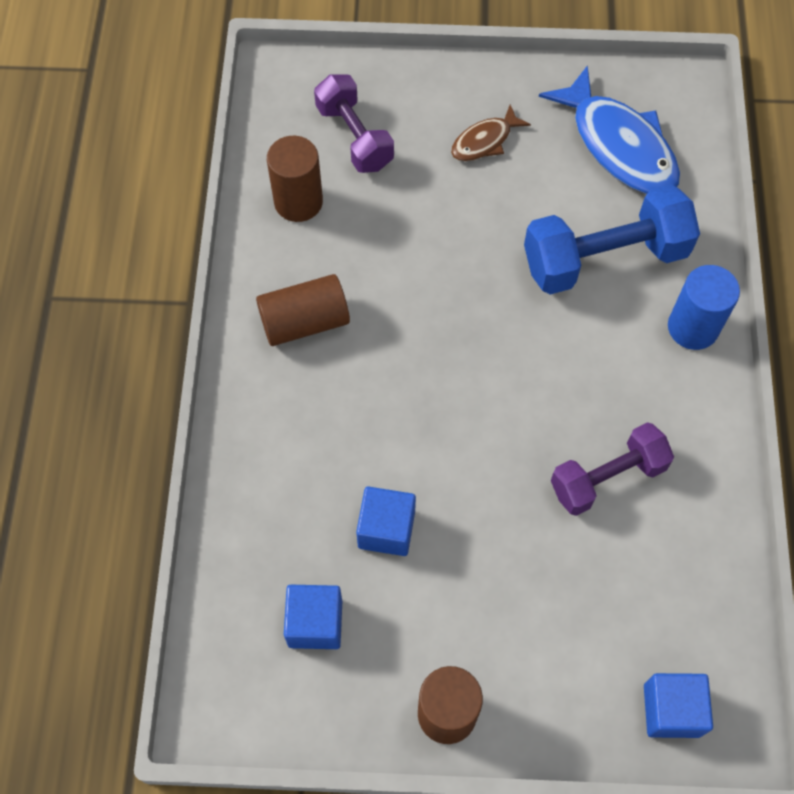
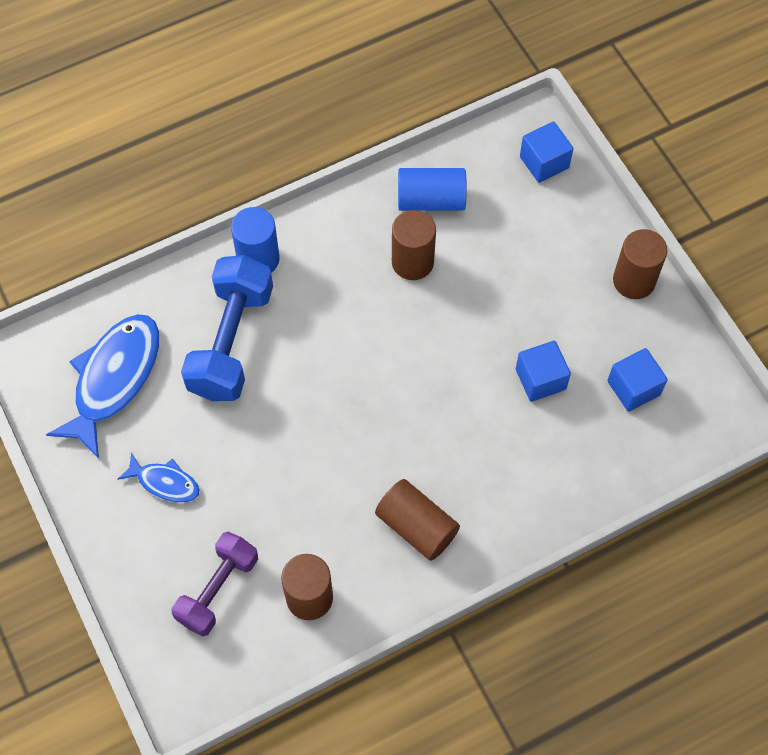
camera: 120 degrees left, 0 degrees up
brown fish [451,105,531,161] -> blue fish [118,453,200,503]
blue dumbbell [524,185,700,294] -> blue dumbbell turned 60 degrees clockwise [181,255,273,401]
purple dumbbell [551,422,674,516] -> brown cylinder [392,210,436,280]
none -> blue cylinder [398,168,466,211]

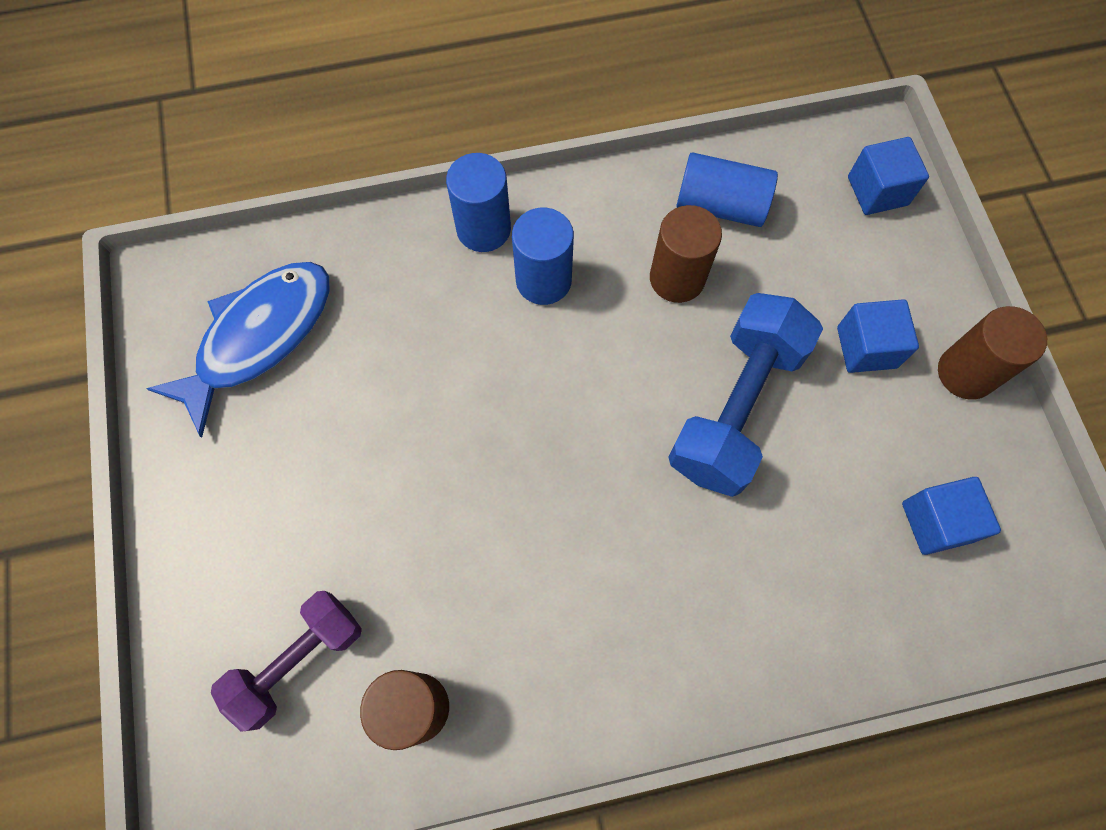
camera: 15 degrees right, 5 degrees up
blue fish [118,453,200,503] -> none
blue dumbbell [181,255,273,401] -> blue dumbbell moved to [668,293,823,497]
brown cylinder [375,479,460,561] -> none
blue cube [516,341,571,402] -> blue cube moved to [837,299,919,373]
none -> blue cylinder [512,208,574,305]

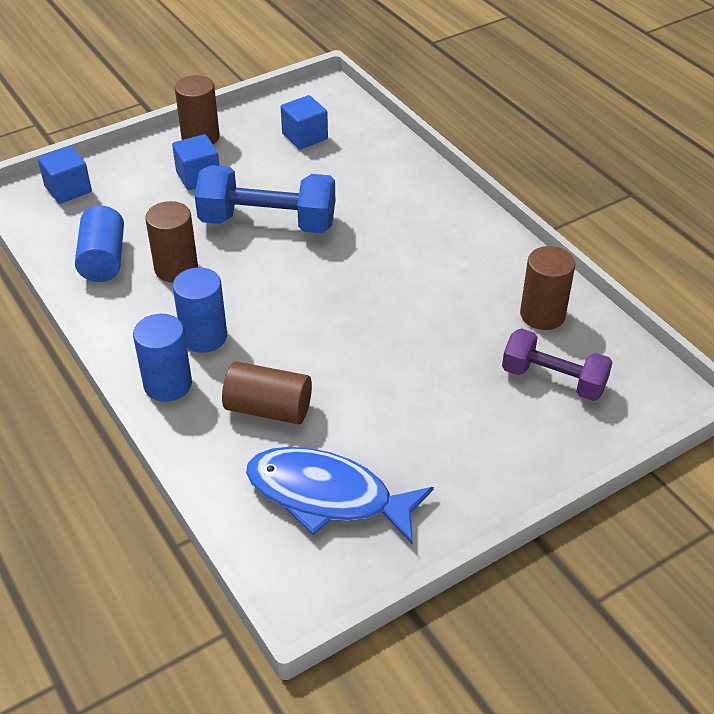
camera: 110 degrees left, 25 degrees down
none -> brown cylinder [222,361,312,425]

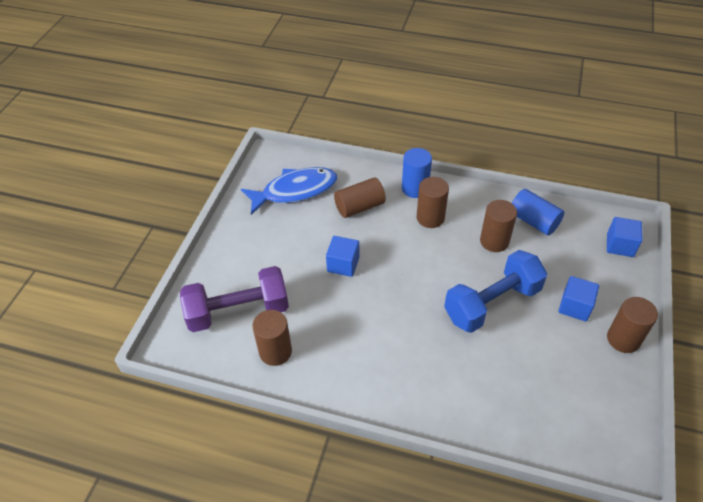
camera: 140 degrees right, 5 degrees up
blue cylinder [173,267,227,353] -> brown cylinder [417,177,449,228]
blue cube [281,95,328,149] -> blue cube moved to [326,236,360,277]
purple dumbbell [502,328,612,401] -> purple dumbbell [180,266,289,332], size x1.51

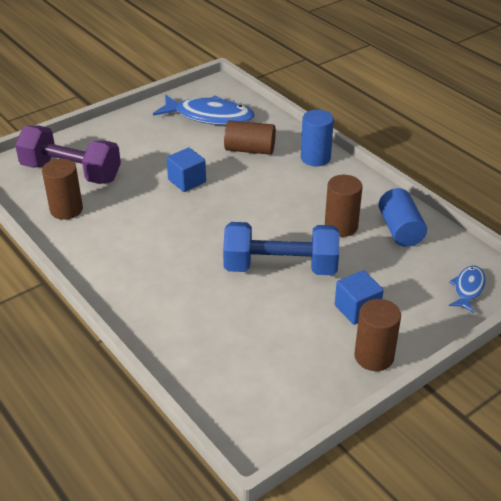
camera: 35 degrees right, 10 degrees down
brown cylinder [417,177,449,228] -> none
blue cube [607,217,643,257] -> blue fish [449,266,486,313]

